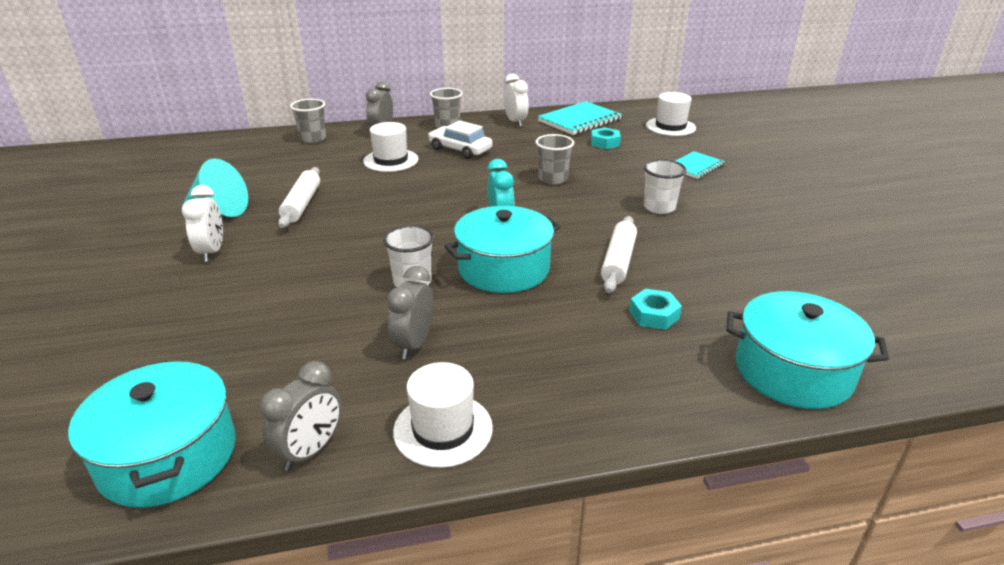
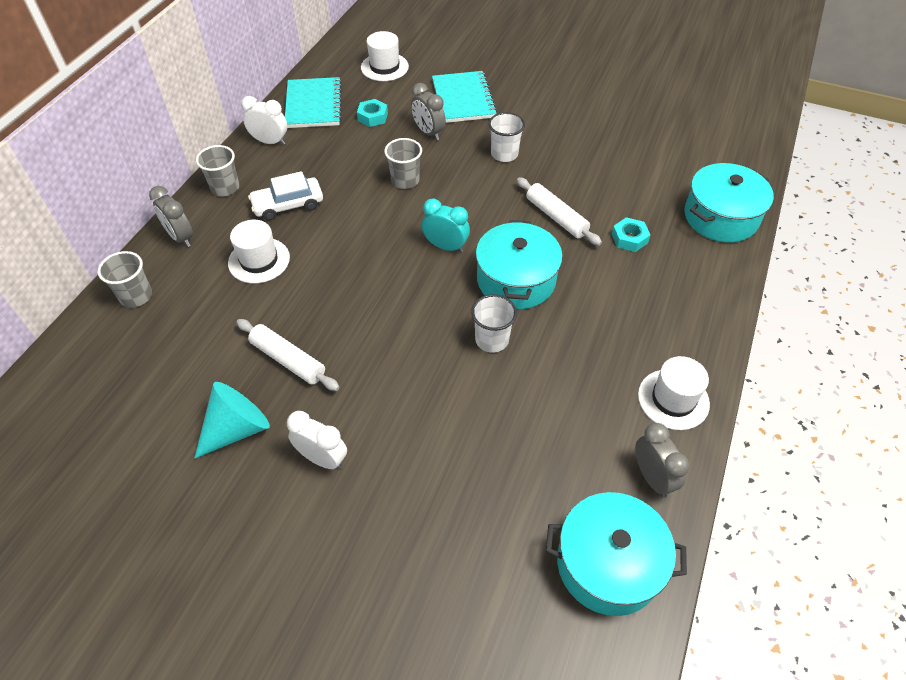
camera: 55 degrees left, 20 degrees up
grey clock [387,266,434,359] -> grey clock moved to [411,83,446,140]
turquoise notebook [676,151,725,179] -> turquoise notebook [432,71,497,123], size x1.62

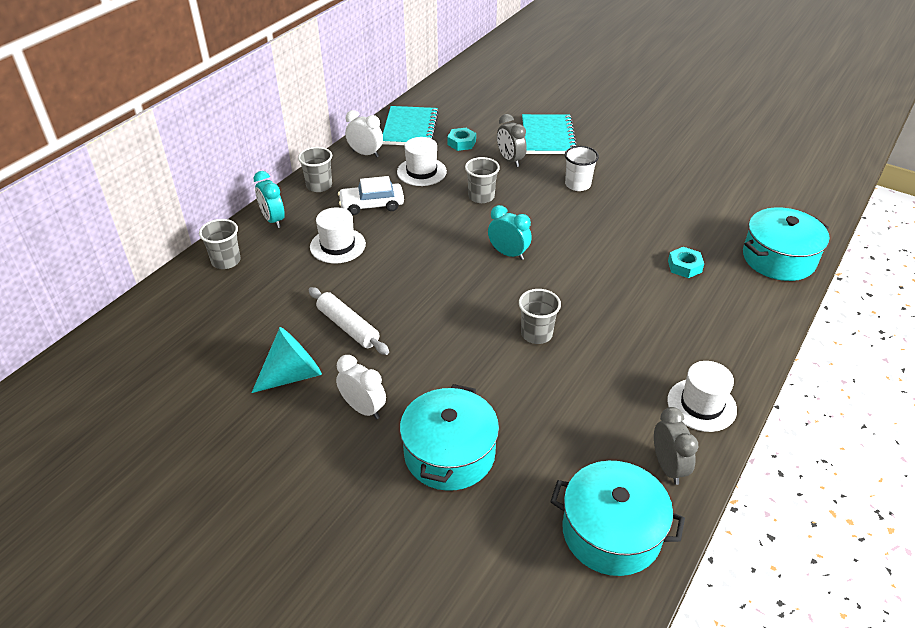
camera: 10 degrees right, 10 degrees down
grey clock [149,186,193,247] -> turquoise clock [253,171,285,228]
white hat [361,31,409,81] -> white hat moved to [397,137,447,186]
white cup [471,294,517,353] -> grey cup [519,289,561,344]
turquoise pot [476,220,563,309] -> turquoise pot moved to [400,384,499,491]
white rolling pin [517,177,602,246] -> none

